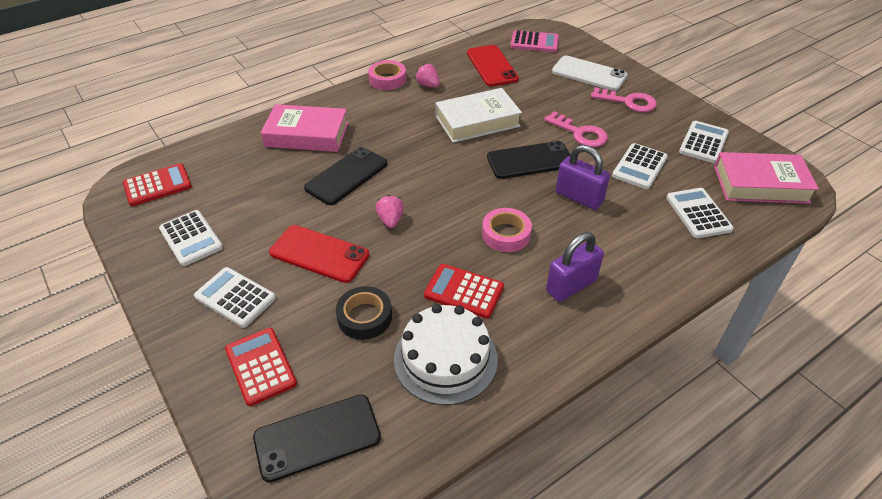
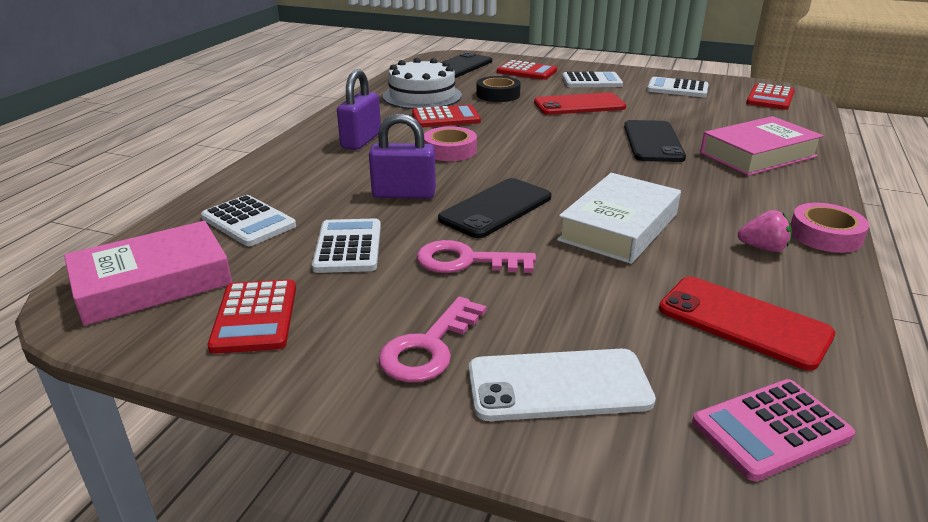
camera: 145 degrees right, 15 degrees down
pink strawberry [375,195,404,228] -> none
pink key [591,87,657,112] -> pink key turned 45 degrees counterclockwise [378,297,487,382]
white calculator [679,121,729,163] -> red calculator [208,279,296,354]

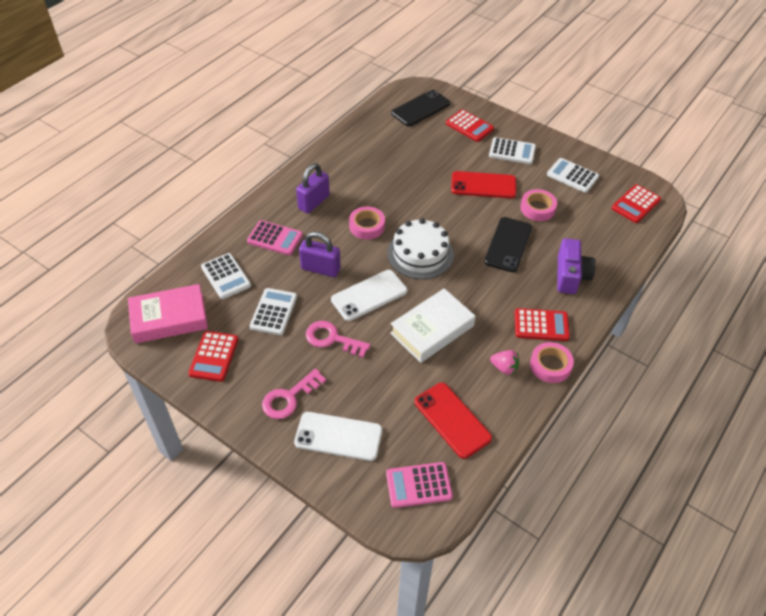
camera: 15 degrees right, 20 degrees up
white cake [383,58,462,109] -> white cake moved to [387,218,454,279]
red calculator [412,105,481,127] -> red calculator moved to [515,308,570,341]
black phone [438,178,551,238] -> white phone [331,270,407,321]
black tape [477,76,521,102] -> none
pink book [700,116,824,176] -> purple camera [557,238,596,294]
none -> pink calculator [247,220,303,255]
none -> pink tape [520,189,557,221]

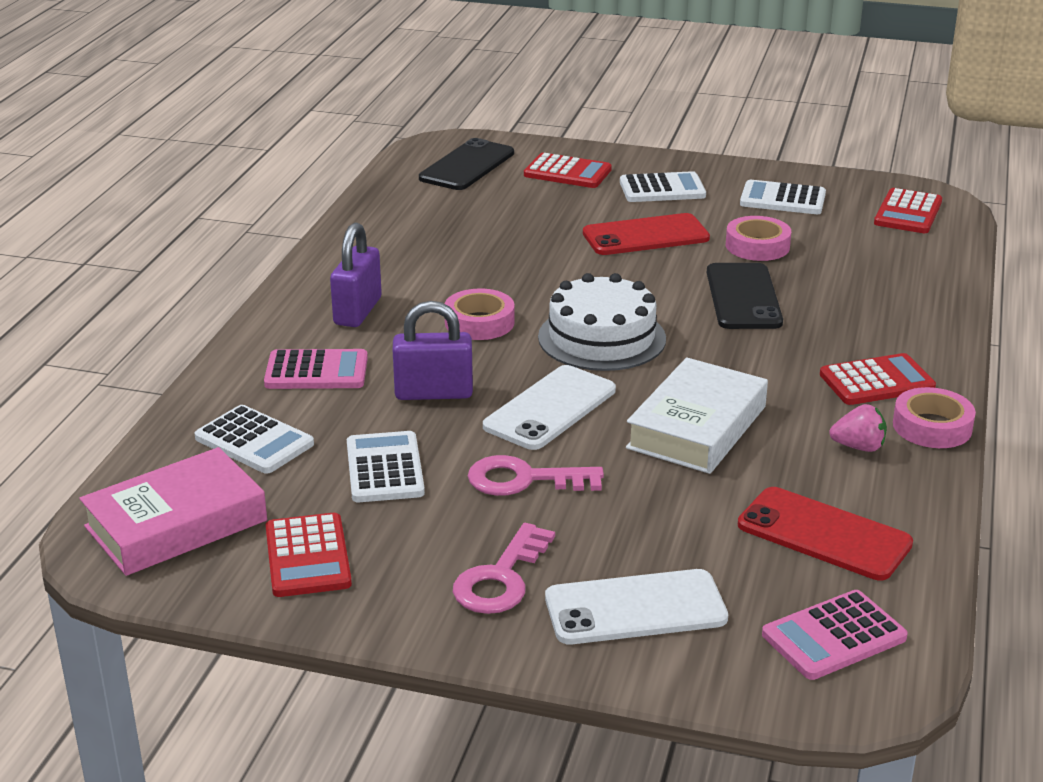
camera: 20 degrees left, 20 degrees down
purple camera [557,238,596,294] -> none

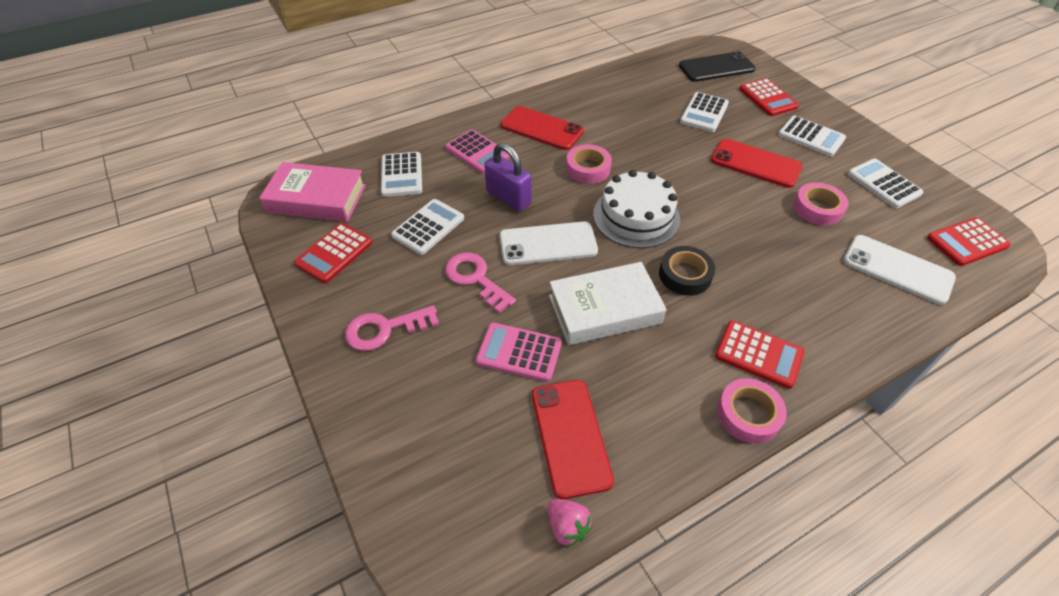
camera: 45 degrees right, 20 degrees up
purple padlock [330,223,382,327] -> red phone [501,106,584,150]
white phone [545,569,728,644] -> white phone moved to [843,235,956,305]
black phone [707,263,783,329] -> none
pink calculator [762,590,908,680] -> pink calculator moved to [476,323,562,382]
pink strawberry [829,404,887,452] -> pink strawberry moved to [547,499,592,548]
none -> black tape [659,246,715,296]
none -> white calculator [680,92,729,132]

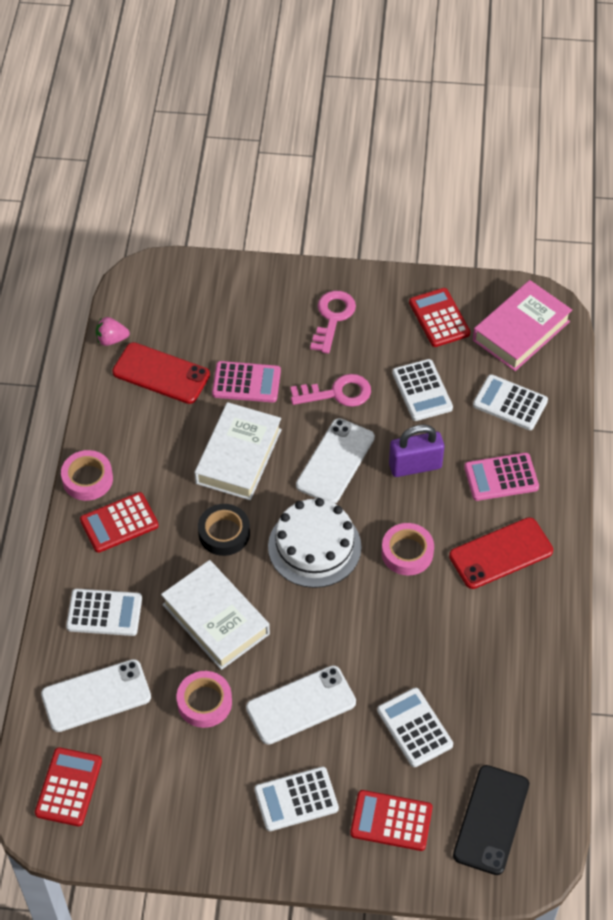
camera: 125 degrees right, 5 degrees up
pink calculator [476,323,562,382] -> pink calculator turned 45 degrees clockwise [212,361,281,403]
red phone [711,139,803,188] -> white phone [246,665,356,745]
white calculator [848,159,923,208] -> white calculator moved to [66,589,142,636]
none -> white book [161,560,270,670]

